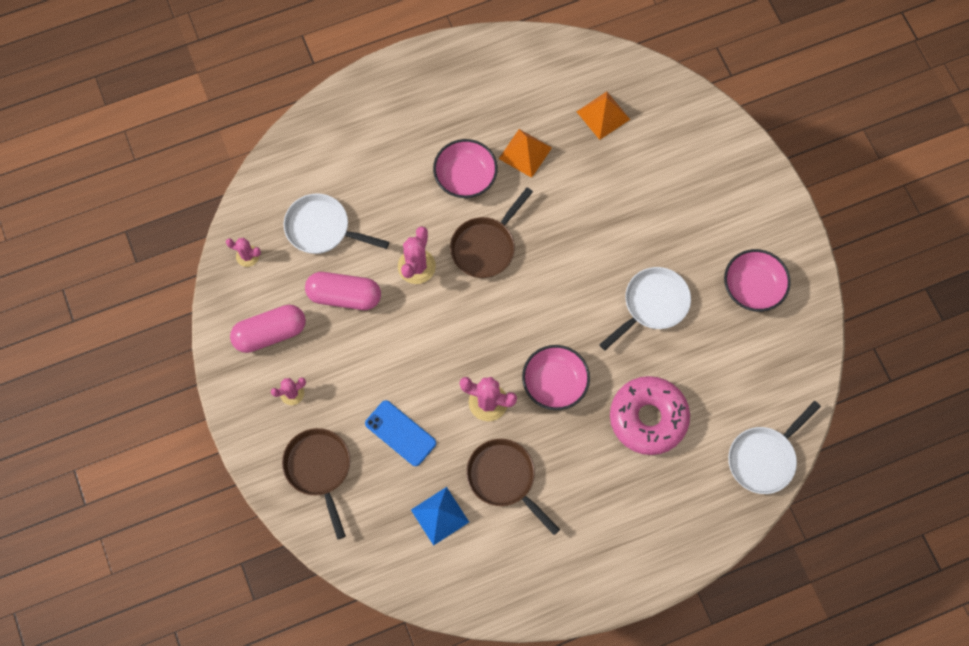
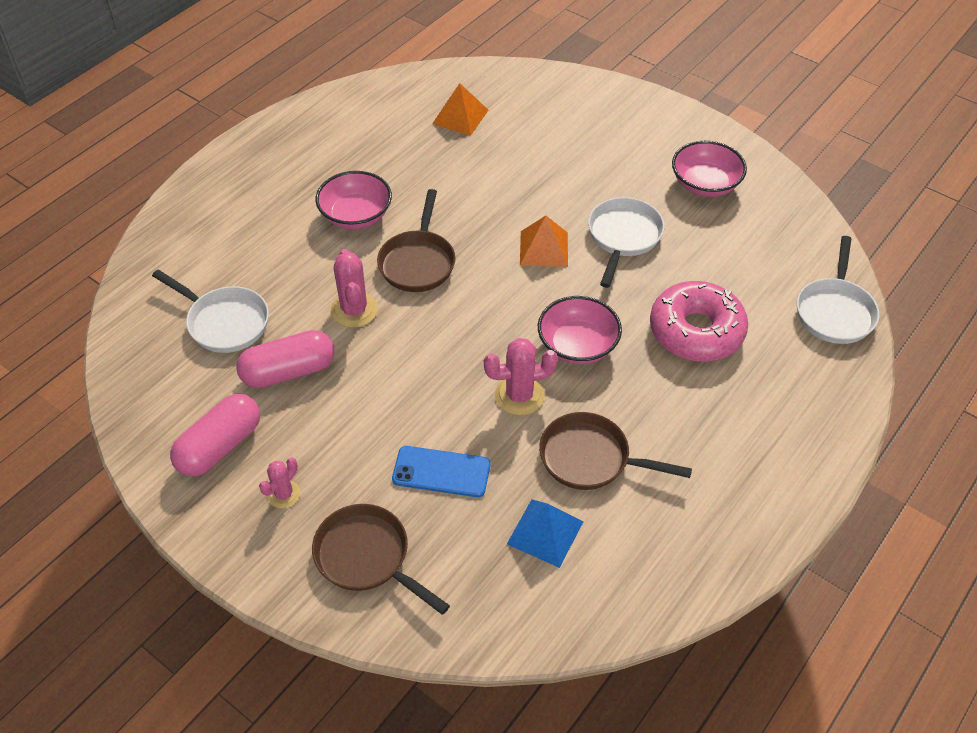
camera: 30 degrees left, 20 degrees down
pink cactus [226,238,261,267] -> none
white pan [284,193,389,254] -> white pan turned 135 degrees counterclockwise [152,270,269,353]
orange pyramid [499,129,552,178] -> orange pyramid moved to [520,216,568,267]

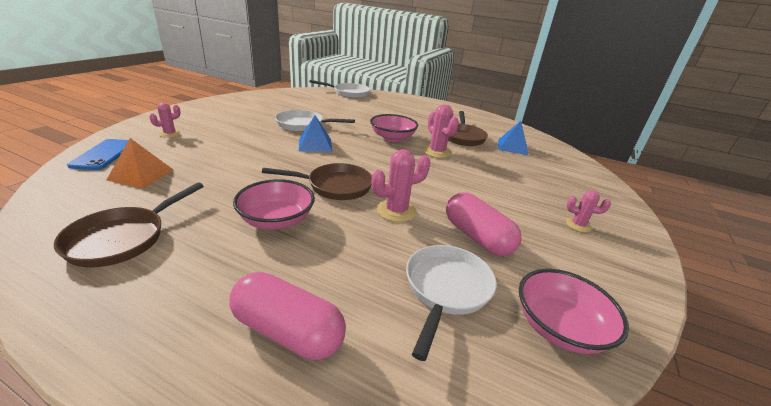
camera: 105 degrees left, 20 degrees down
pink capsule [170,393,260,476] -> pink capsule moved to [229,272,346,360]
brown pan [312,504,450,615] -> brown pan moved to [54,182,204,267]
blue phone [392,446,490,497] -> blue phone moved to [67,139,128,170]
orange pyramid [520,216,568,267] -> blue pyramid [299,115,332,152]
pink donut [650,281,748,362] -> none
pink bowl [672,141,747,197] -> pink bowl moved to [519,269,629,354]
none -> pink cactus [149,103,181,138]

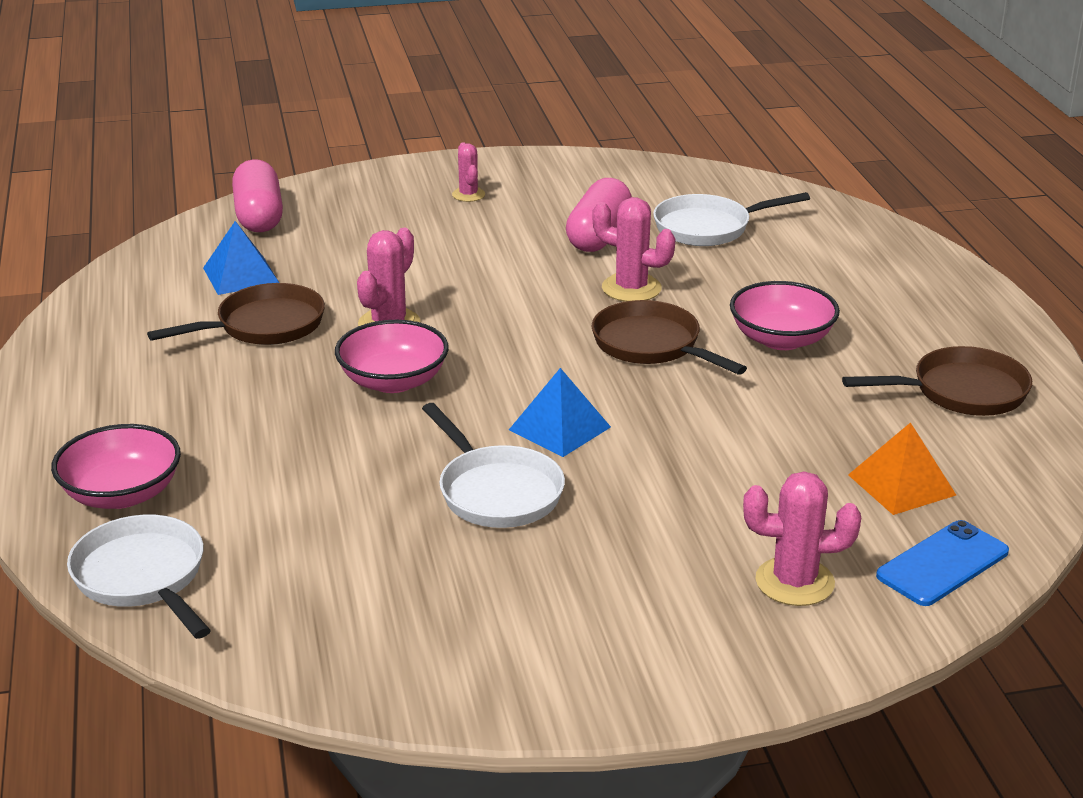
camera: 125 degrees left, 0 degrees up
pink cactus [149,103,181,138] -> pink cactus [743,471,861,606], size x1.62
pink capsule [229,272,346,360] -> pink capsule moved to [232,159,283,232]
pink bowl [519,269,629,354] -> pink bowl moved to [51,424,181,509]

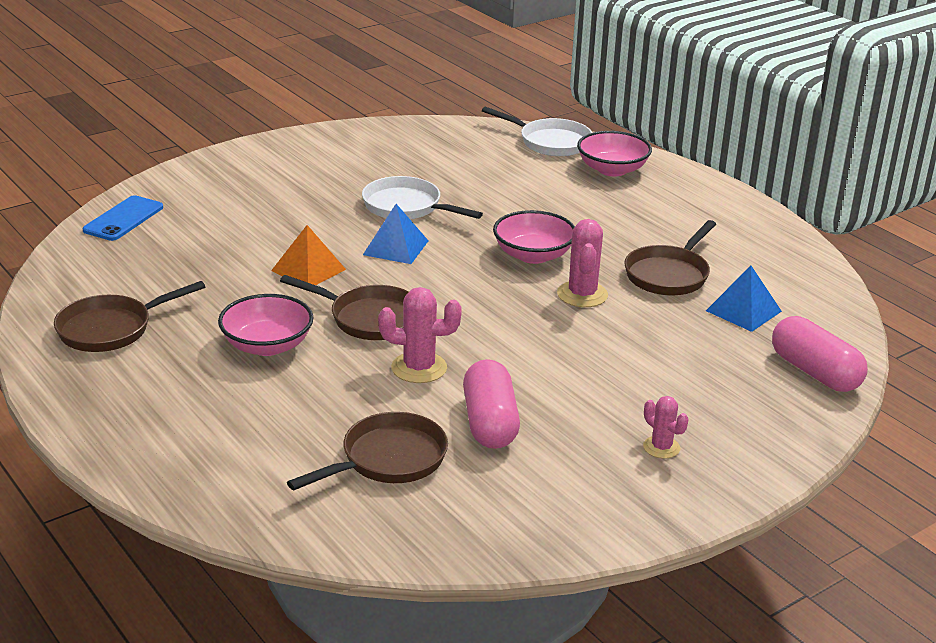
camera: 155 degrees right, 0 degrees up
white pan [653,192,810,246] -> brown pan [287,412,448,490]
pink cactus [743,471,861,606] -> none
orange pyramid [848,422,956,515] -> orange pyramid moved to [271,225,346,285]

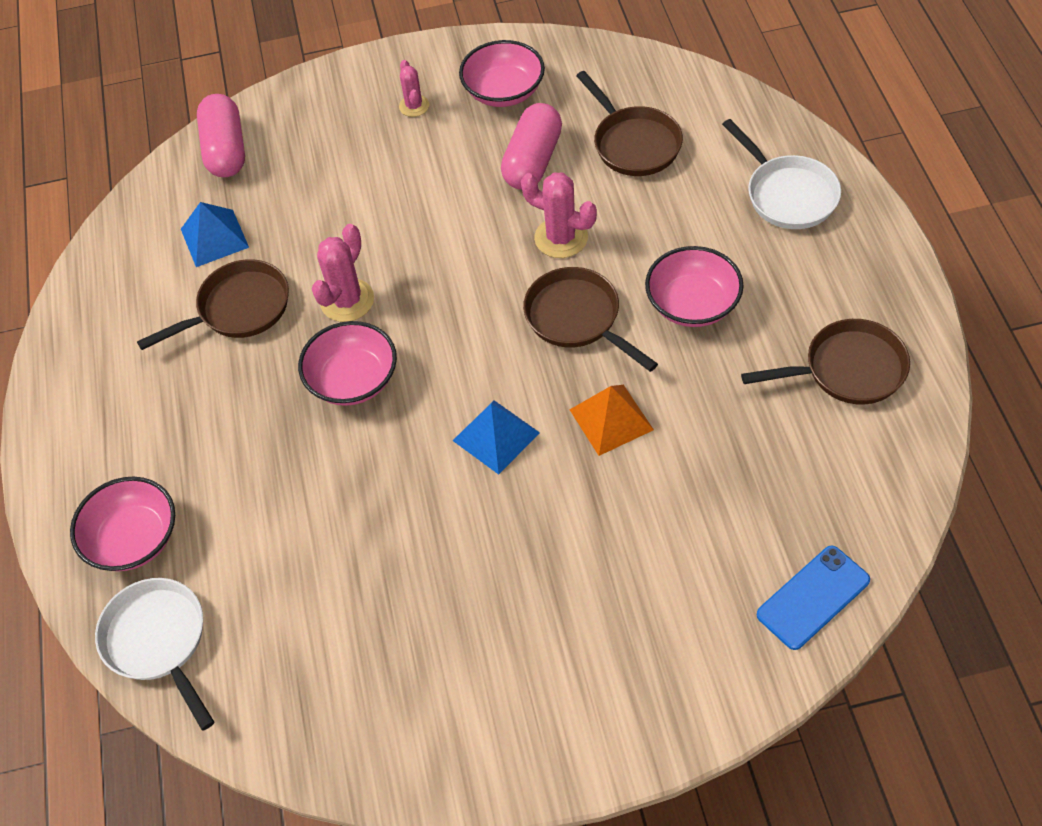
camera: 150 degrees left, 25 degrees up
brown pan [287,412,448,490] -> brown pan turned 105 degrees counterclockwise [576,71,683,176]
white pan [362,176,483,219] -> white pan moved to [722,119,841,229]
none -> pink bowl [459,40,545,107]

